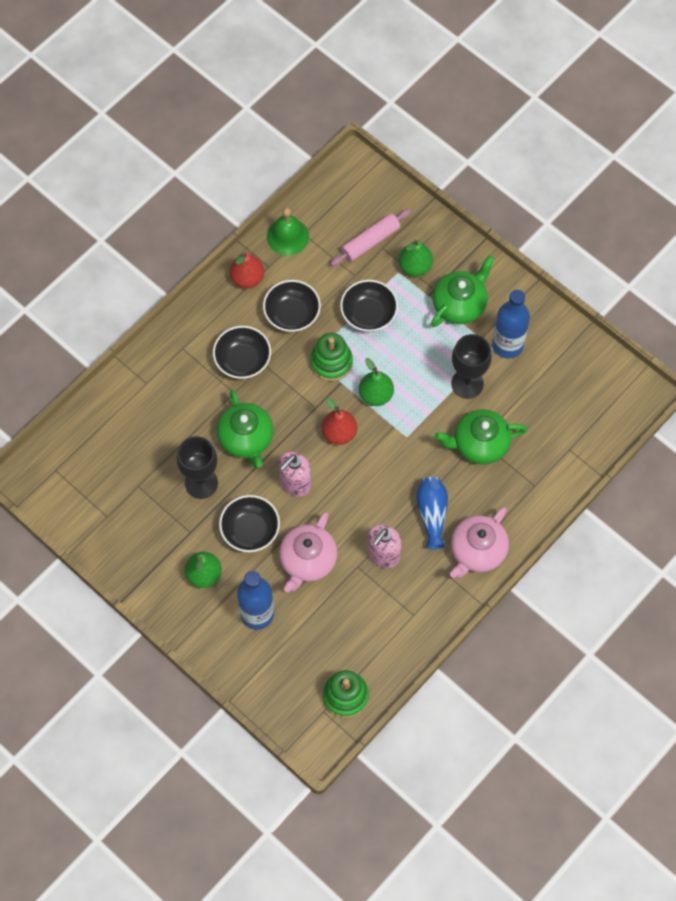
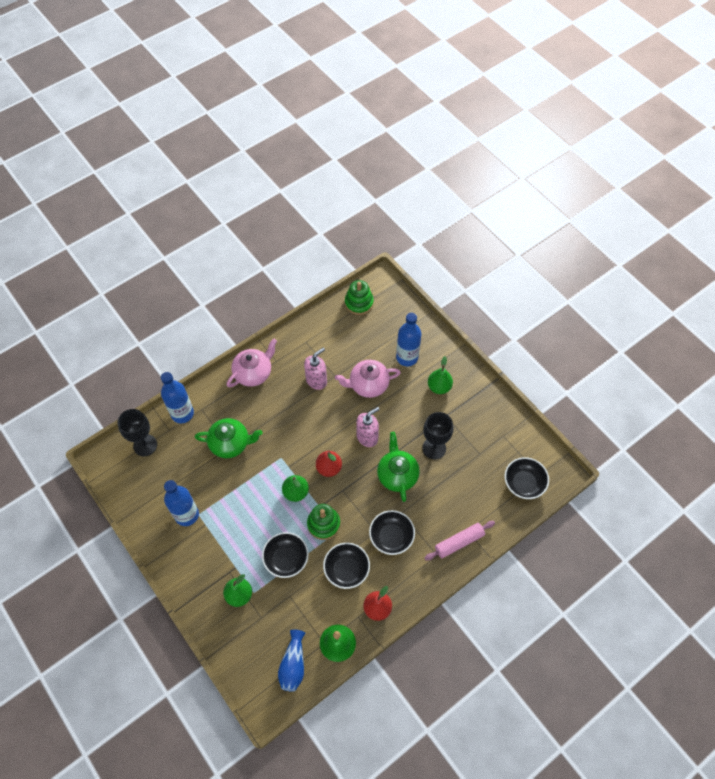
camera: 170 degrees left, 5 degrees down
black bowl [219,495,280,552] -> black bowl moved to [504,457,549,499]
pink teapot [279,512,338,592] -> pink teapot turned 135 degrees counterclockwise [335,360,401,398]
pink rolling pin [330,209,411,266] -> pink rolling pin moved to [424,521,495,561]
blue vase [416,477,448,549] -> blue vase moved to [278,630,305,692]
green teapot [431,256,494,327] -> none
black goblet [451,334,492,399] -> black goblet moved to [117,409,157,456]
none -> blue bottle [161,372,194,423]

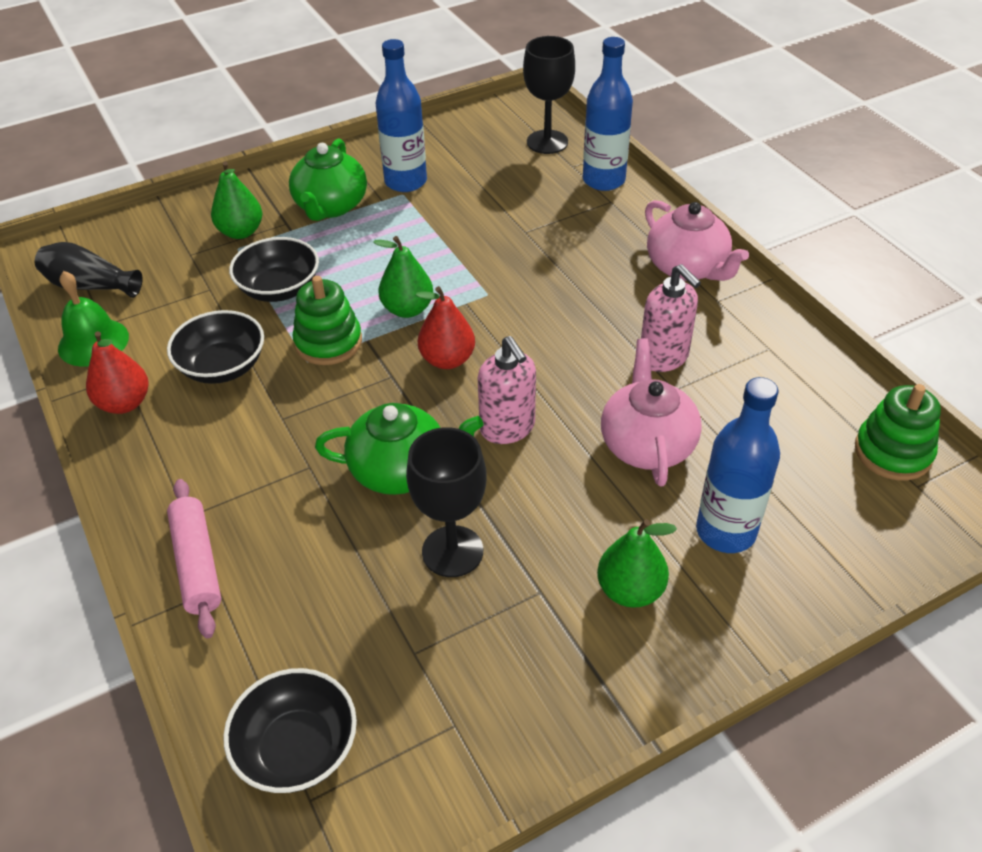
camera: 100 degrees right, 15 degrees down
green teapot [194,418,263,458] -> green teapot moved to [289,139,367,221]
blue vase [278,630,305,692] -> black vase [35,242,142,298]
black bowl [369,510,415,555] -> none

